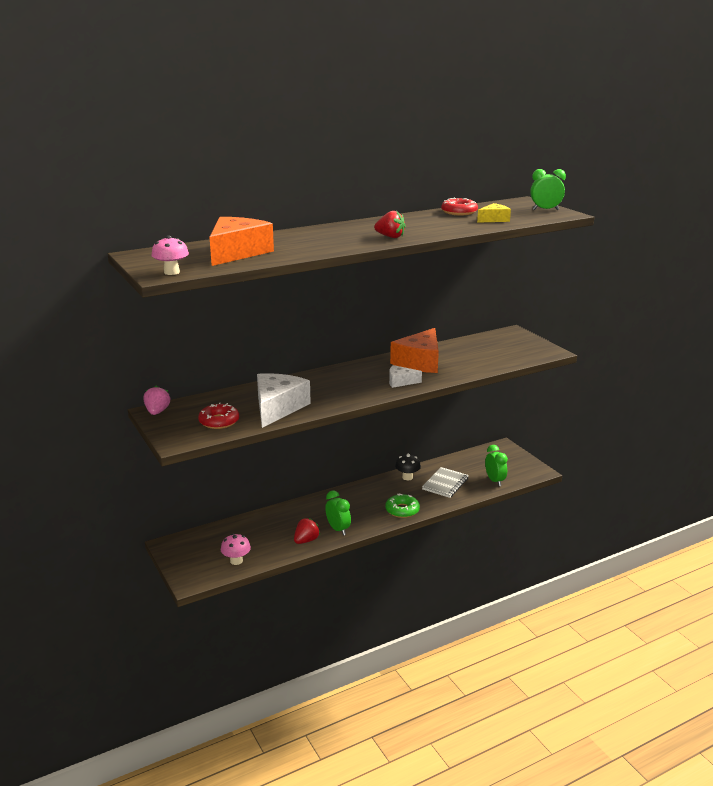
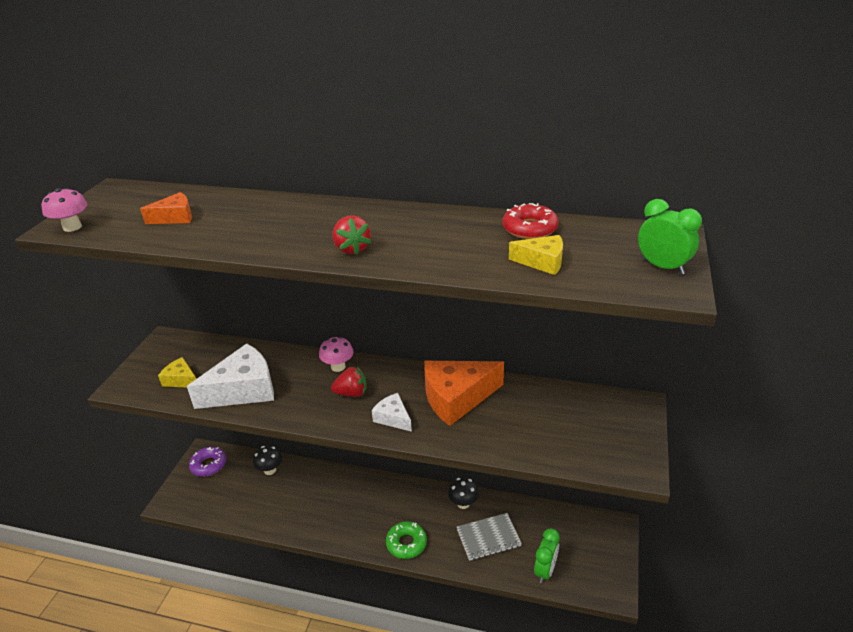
camera: 45 degrees right, 10 degrees up
pink strawberry [144,386,170,415] -> none
red donut [198,402,239,429] -> yellow cheese [158,357,196,387]
orange cheese [210,217,274,266] -> orange cheese [140,192,192,224], size x0.51
pink mushroom [221,533,251,565] -> pink mushroom moved to [319,336,354,372]
red strawberry [294,518,320,544] -> red strawberry moved to [331,367,367,397]
green clock [325,490,351,535] -> none
none -> purple donut [189,447,226,477]
none -> black mushroom [253,446,282,475]

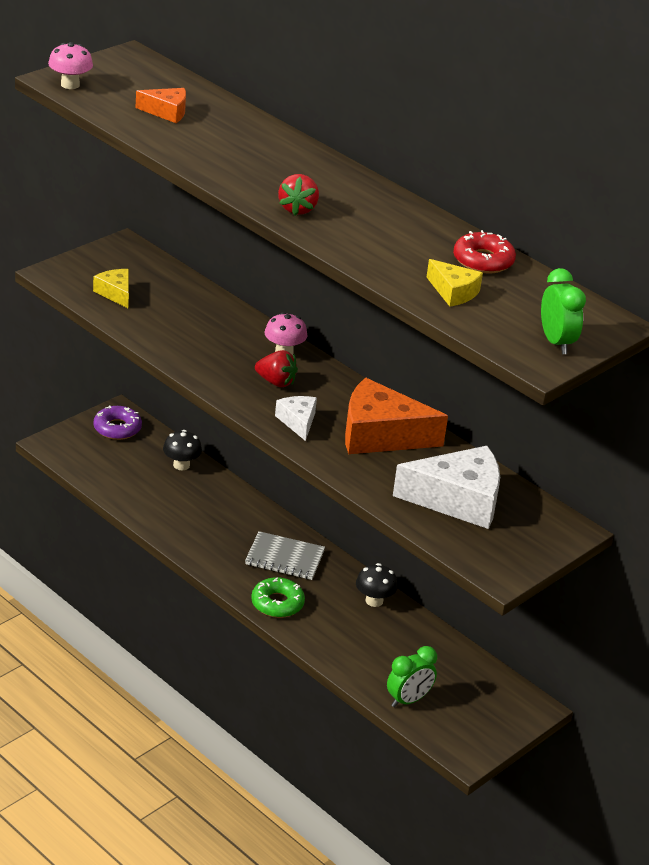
camera: 25 degrees right, 0 degrees up
white cheese [187,343,274,409] -> white cheese moved to [393,446,500,529]
grey notebook [457,513,522,561] -> grey notebook moved to [245,531,325,580]

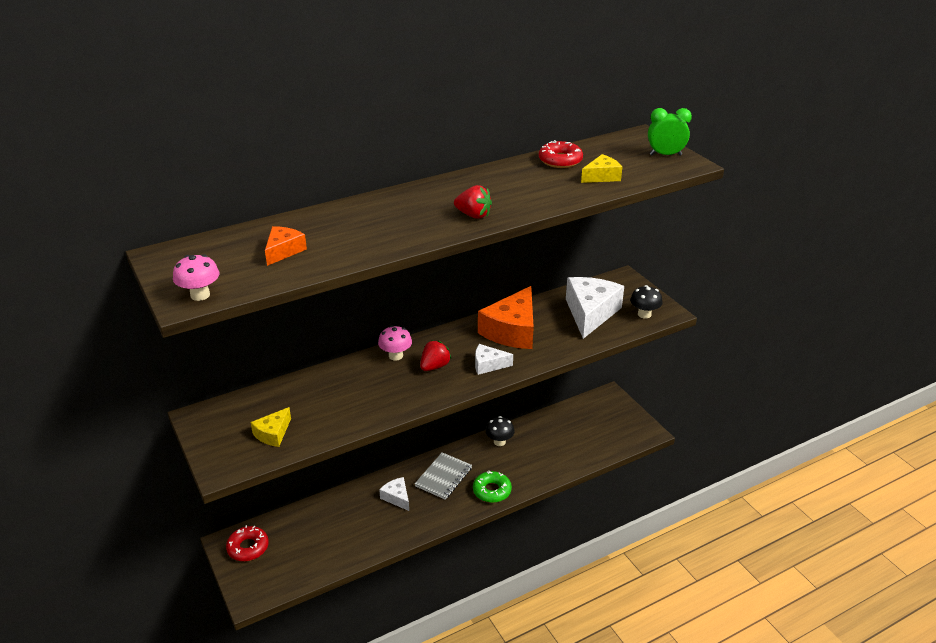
camera: 70 degrees left, 0 degrees up
yellow cheese [93,269,129,308] -> yellow cheese turned 45 degrees counterclockwise [251,407,291,447]
purple donut [94,406,142,440] -> red donut [226,525,269,561]
black mushroom [163,430,202,470] -> black mushroom moved to [630,285,663,319]
green clock [387,646,437,708] -> none
none -> white cheese [379,477,409,511]

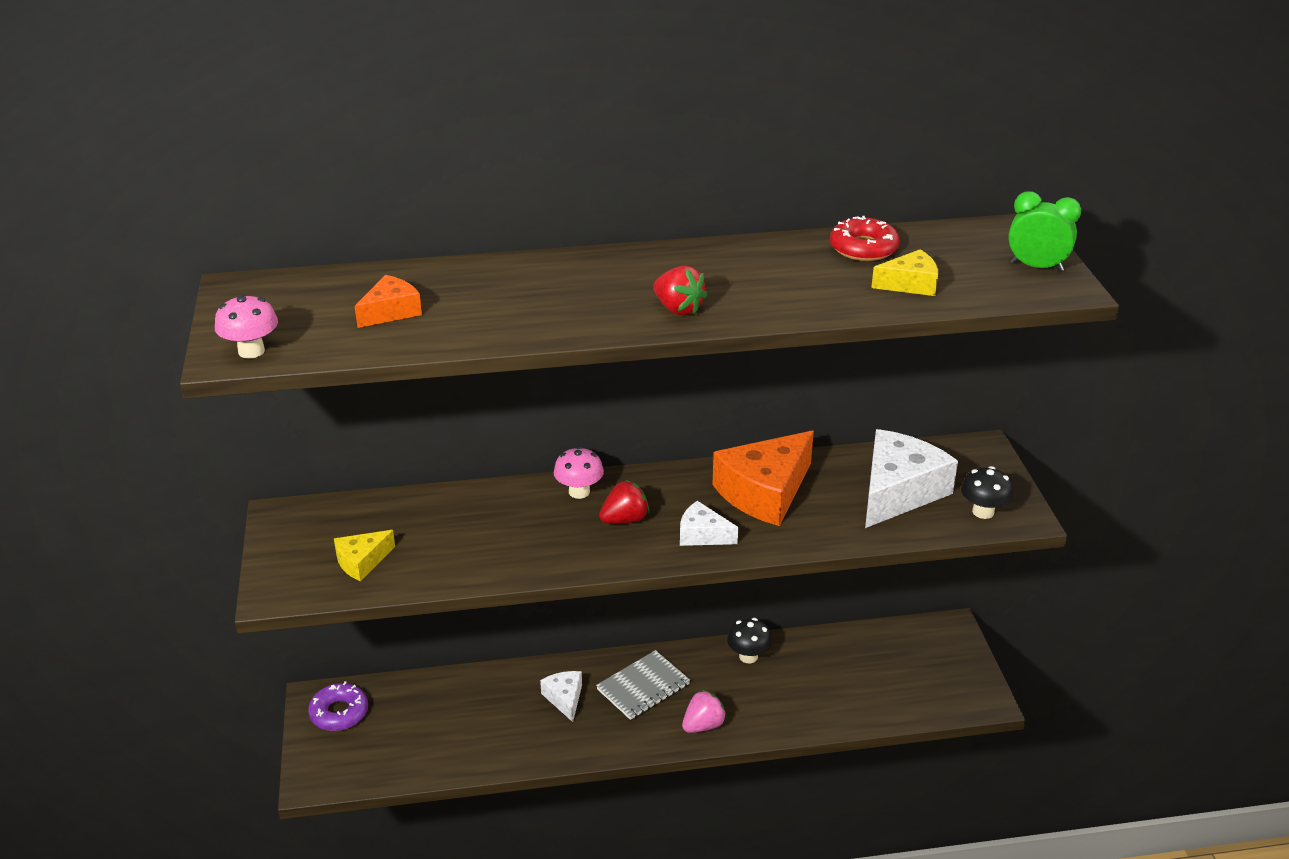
camera: 20 degrees right, 0 degrees up
red donut [226,525,269,561] -> purple donut [308,681,368,731]
green donut [473,470,512,503] -> pink strawberry [682,689,727,733]

